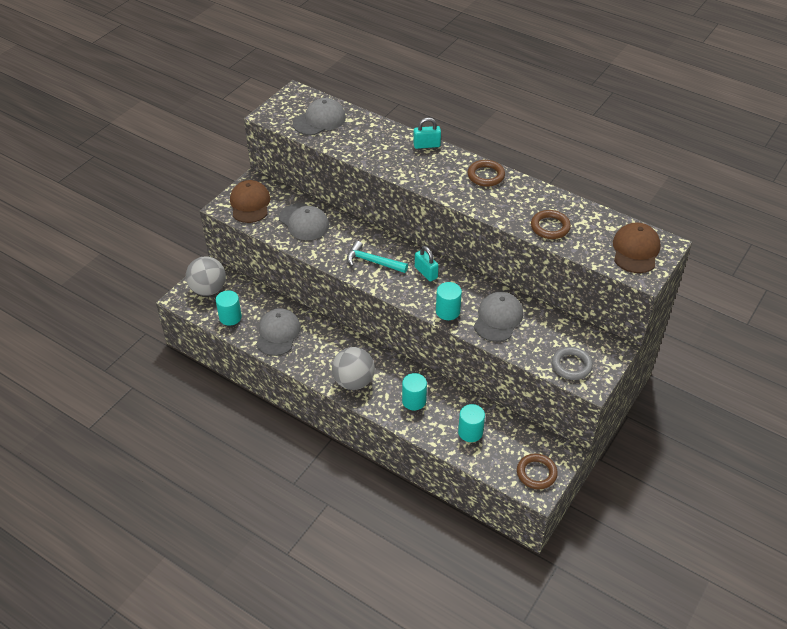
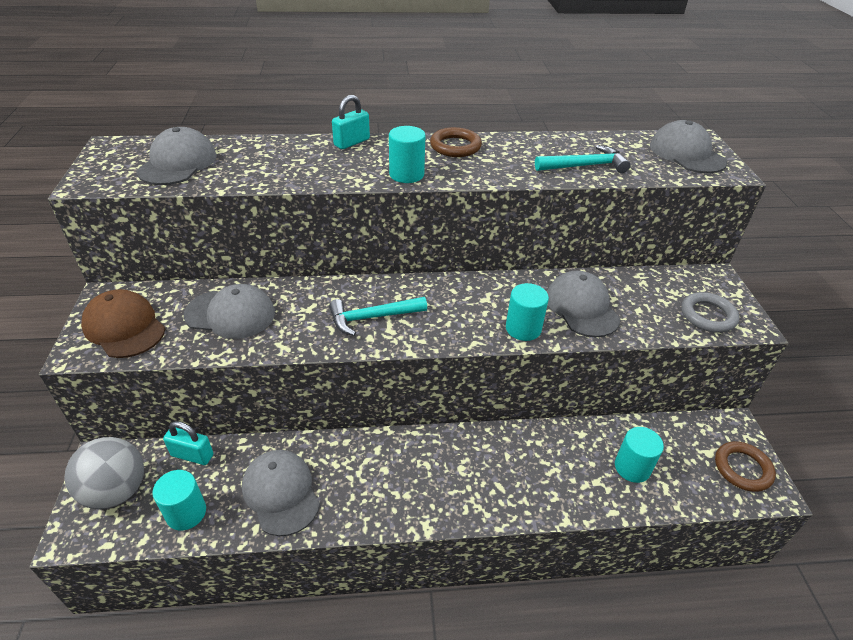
camera: 40 degrees left, 5 degrees down
grey ball [332,347,375,390] -> none
turquoise cylinder [402,373,427,410] -> turquoise cylinder moved to [389,126,425,183]
turquoise padlock [415,246,439,282] -> turquoise padlock moved to [163,421,213,465]
brown ring [531,210,571,239] -> turquoise hammer [535,145,630,173]
brown cap [613,222,660,273] -> grey cap [650,120,728,173]

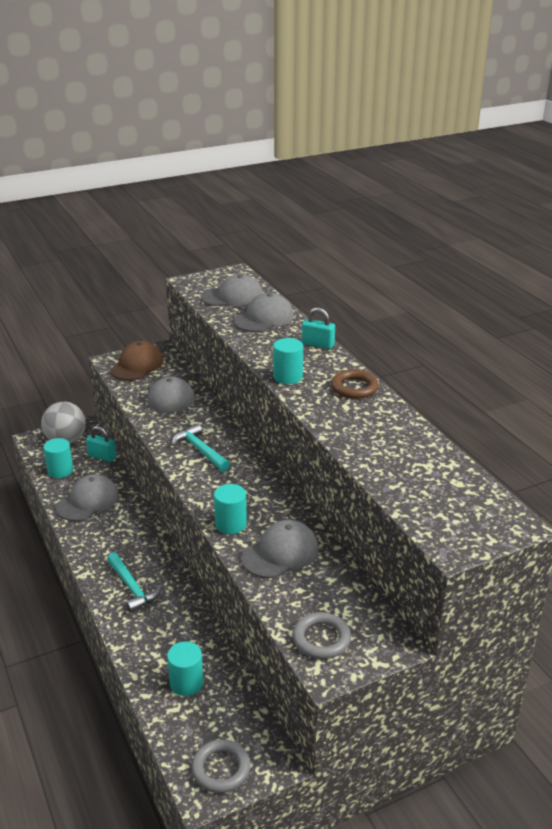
camera: 70 degrees right, 10 degrees down
turquoise padlock [163,421,213,465] -> turquoise padlock turned 60 degrees counterclockwise [86,426,117,462]
turquoise hammer [535,145,630,173] -> turquoise hammer moved to [107,552,162,613]
grey cap [650,120,728,173] -> grey cap moved to [233,293,294,332]
brown ring [715,441,776,492] -> grey ring [192,739,250,793]

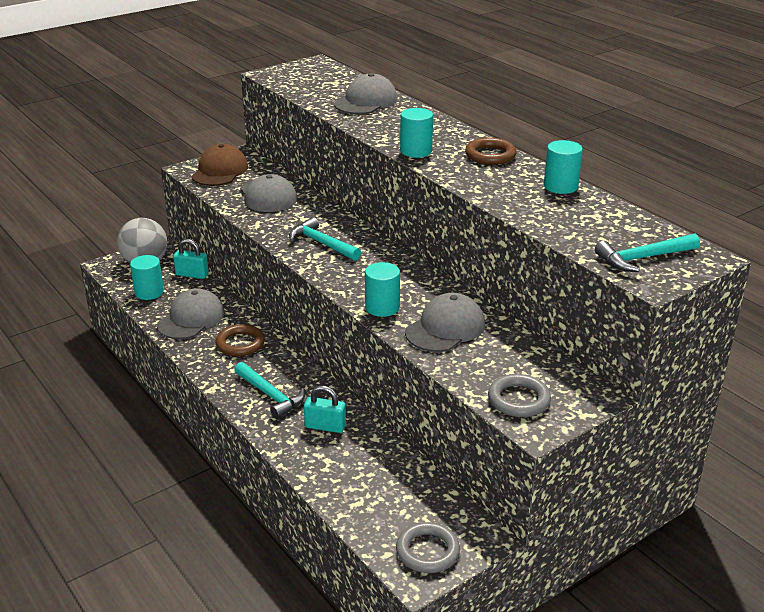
camera: 10 degrees left, 0 degrees up
turquoise cylinder [167,641,204,696] -> turquoise cylinder moved to [544,140,583,194]
grey cap [200,275,263,307] -> none
turquoise padlock [302,307,335,349] -> turquoise padlock moved to [304,386,346,433]
none -> brown ring [216,324,265,356]
none -> turquoise hammer [595,234,700,272]

